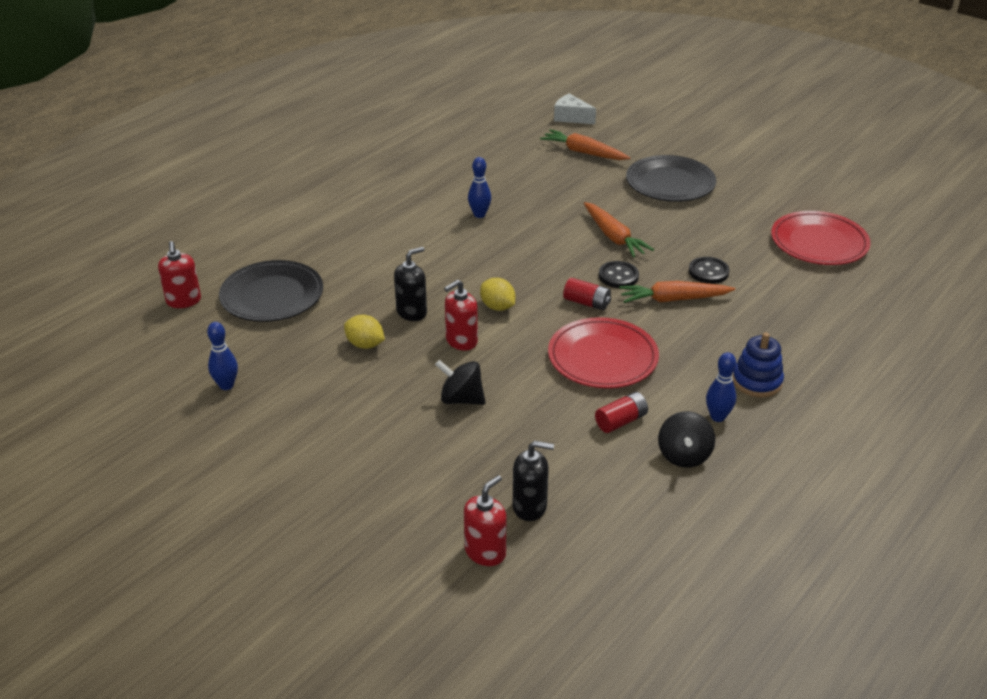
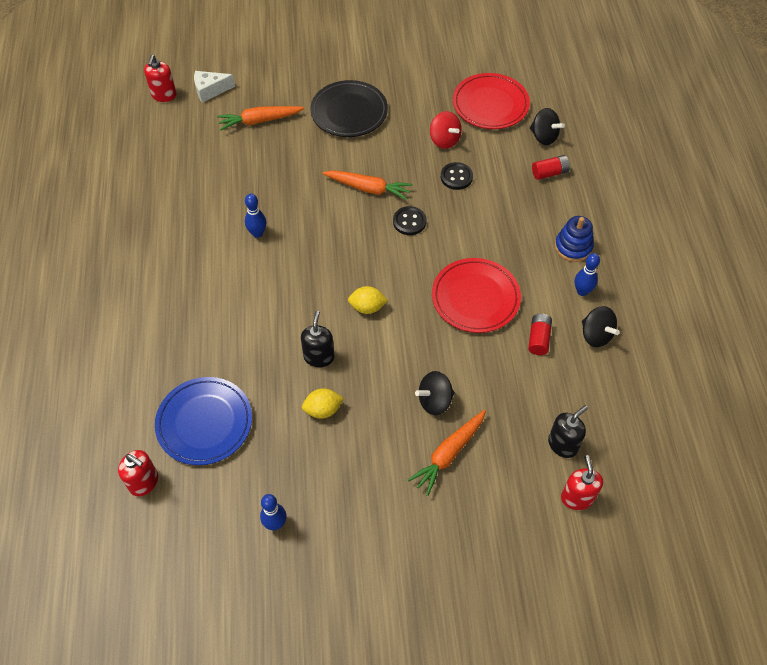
camera: 45 degrees left, 20 degrees up
black plate [219,260,323,322] -> blue plate [155,377,252,465]
red soap dispenser [444,280,478,350] -> red soap dispenser moved to [144,55,177,102]
red battery [563,278,611,310] -> red battery moved to [532,155,570,180]
orange carrot [619,281,735,303] -> orange carrot moved to [408,410,486,496]
none -> red spinning top [430,111,462,149]
none -> black spinning top [530,108,565,145]

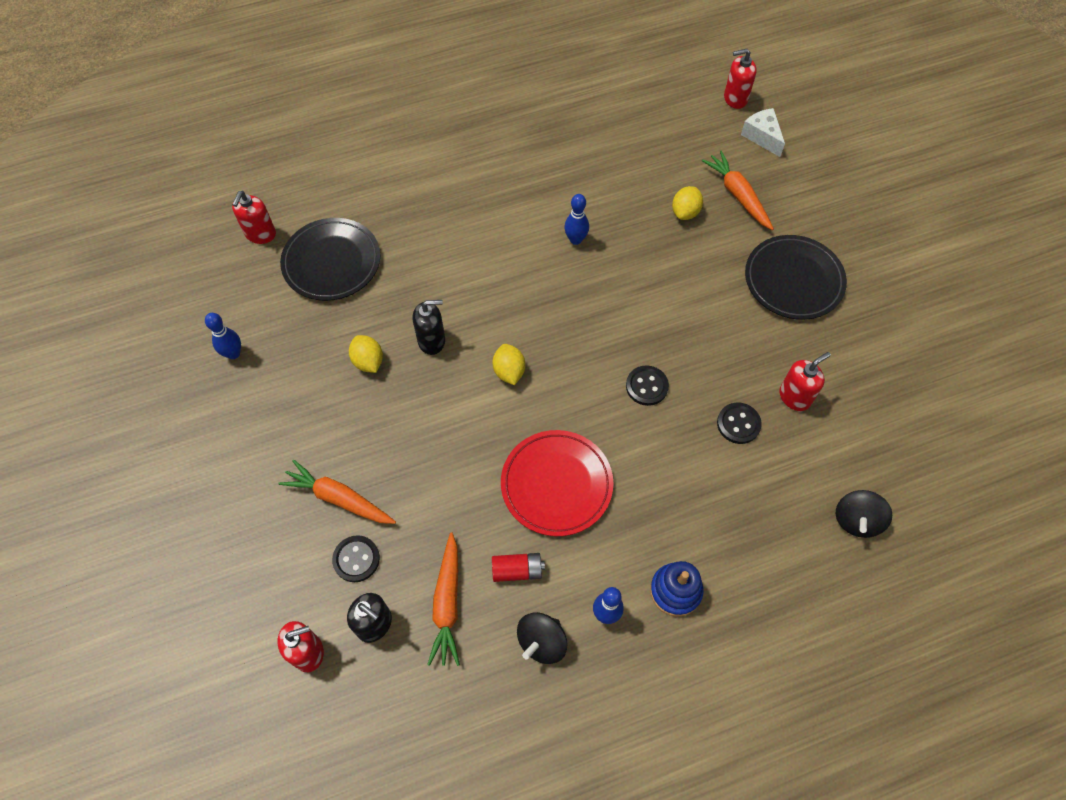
camera: 75 degrees right, 5 degrees up
blue plate [155,377,252,465] -> black plate [280,218,380,301]
orange carrot [322,170,413,200] -> orange carrot moved to [427,532,460,666]
black spinning top [415,371,455,415] -> none
red spinning top [430,111,462,149] -> red soap dispenser [779,352,831,411]
red plate [453,73,530,129] -> none
red battery [532,155,570,180] -> none
none -> black button [332,535,380,582]
none -> yellow lemon [672,186,703,220]

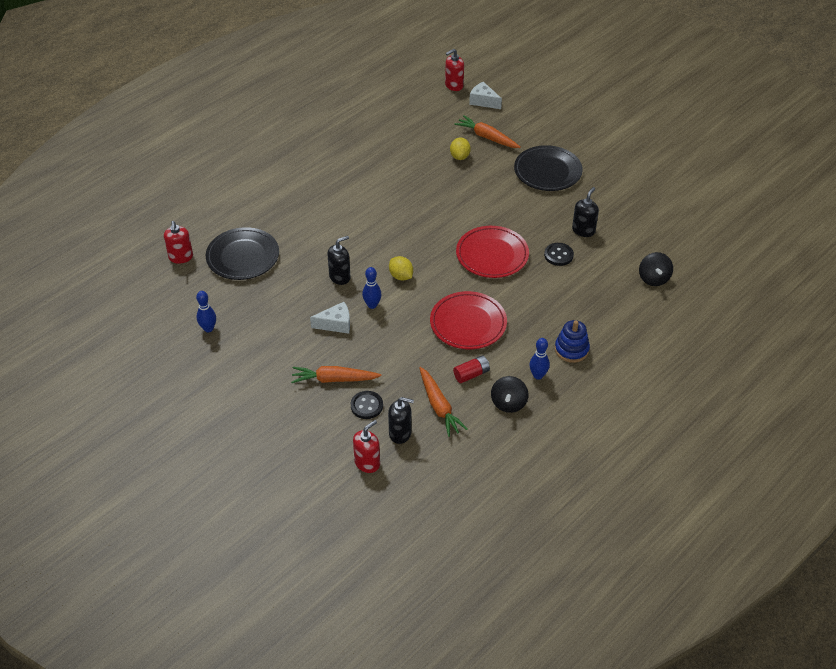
camera: 25 degrees left, 15 degrees down
yellow lemon [349,335,383,373] -> none
blue bowling pin [564,194,589,245] -> blue bowling pin moved to [362,267,381,309]
black button [626,365,669,406] -> red plate [456,226,529,278]
red soap dispenser [779,352,831,411] -> black soap dispenser [572,187,599,237]
none -> white cheese [310,302,350,334]

